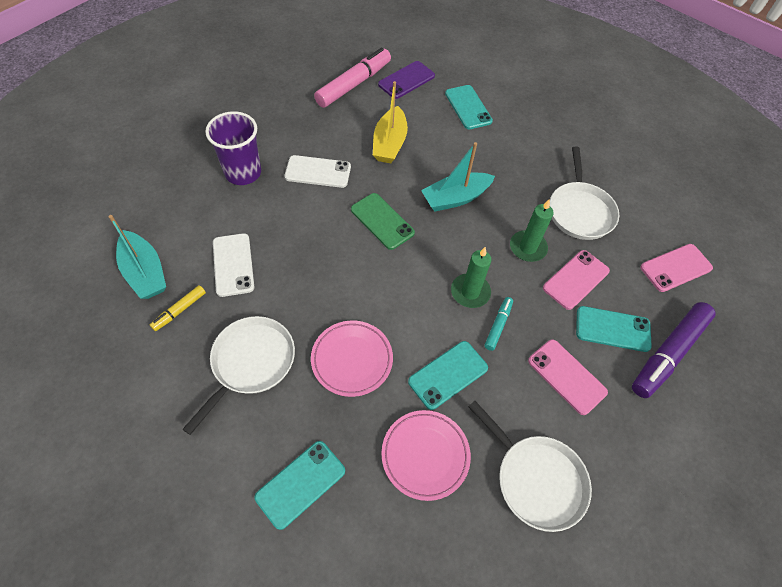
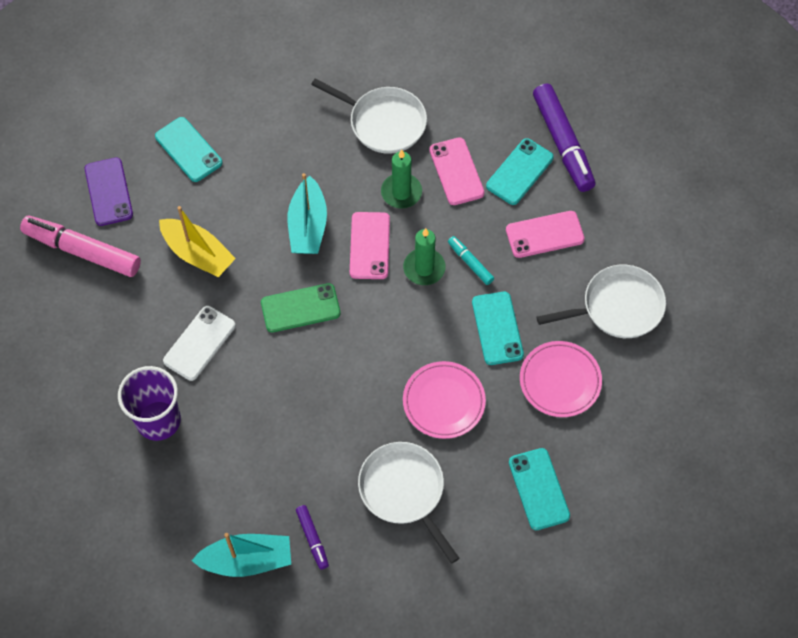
camera: 60 degrees left, 5 degrees up
yellow marker [150,285,206,331] -> purple marker [296,505,329,570]
white phone [213,233,254,297] -> none
pink marker [314,47,391,108] -> pink marker turned 45 degrees counterclockwise [20,216,141,277]
turquoise phone [445,85,493,129] -> turquoise phone turned 45 degrees clockwise [155,117,222,182]
pink phone [641,244,713,292] -> pink phone moved to [350,212,390,279]

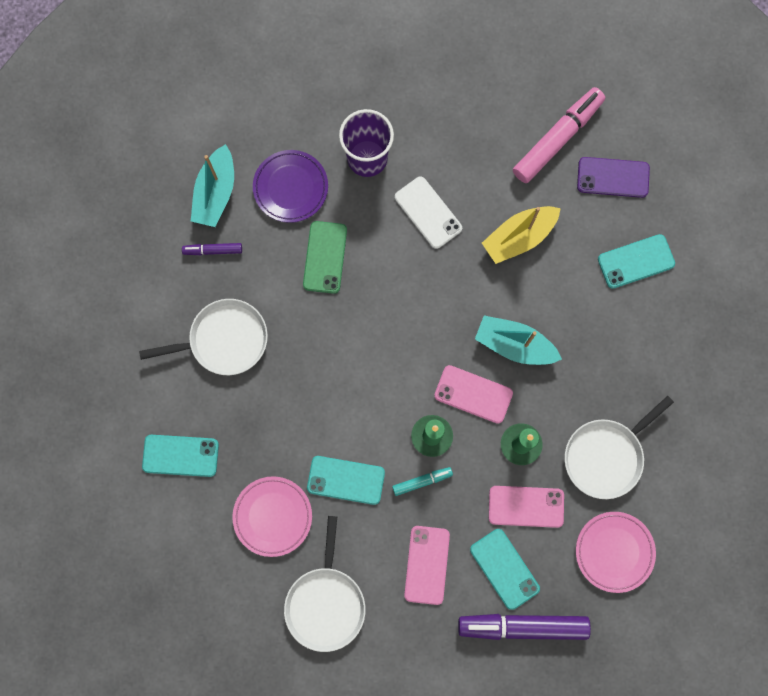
camera: 110 degrees right, 15 degrees up
green phone [261,283,341,332] -> green phone moved to [303,221,347,294]
pink plate [403,361,486,439] -> pink plate moved to [576,512,656,593]
none -> purple plate [253,150,328,223]

